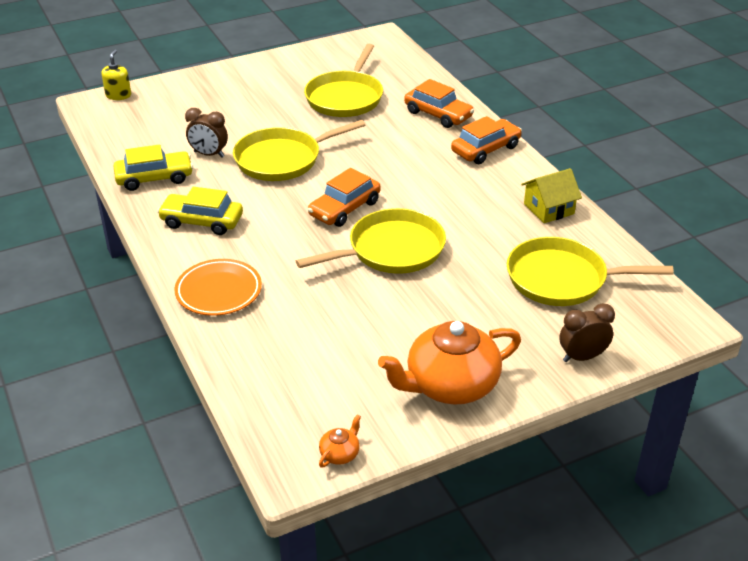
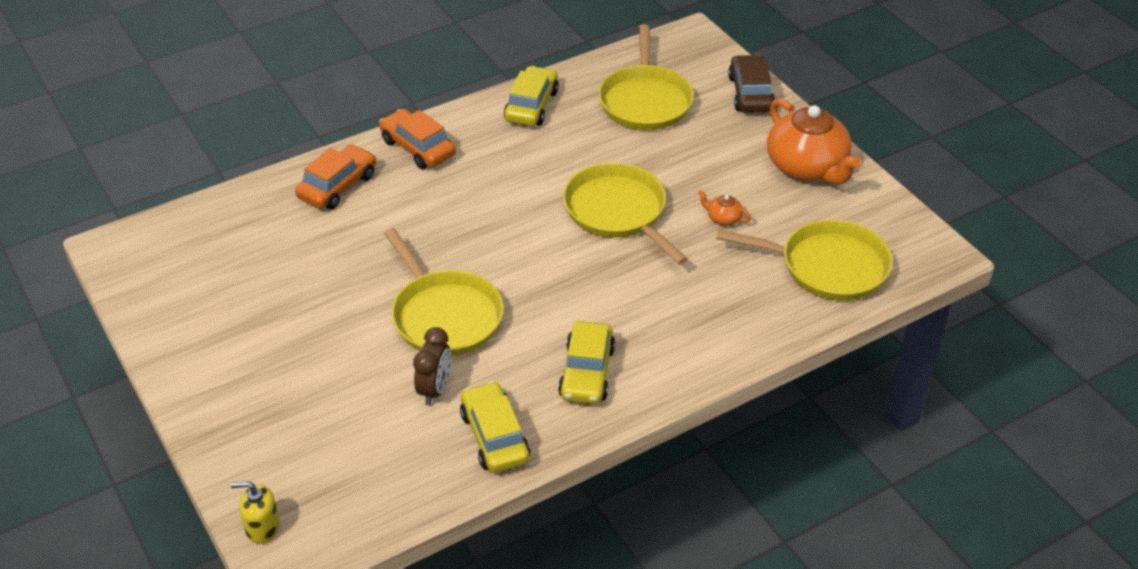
camera: 95 degrees left, 5 degrees up
orange plate [174,259,262,316] -> none
yellow pan [304,44,383,117] -> yellow pan moved to [716,220,893,300]
orange car [308,168,381,227] -> none
orange teapot [319,414,361,468] -> orange teapot moved to [698,190,751,226]
yellow house [521,168,582,223] -> yellow car [504,66,559,126]
brown clock [559,303,615,362] -> brown car [728,55,775,113]

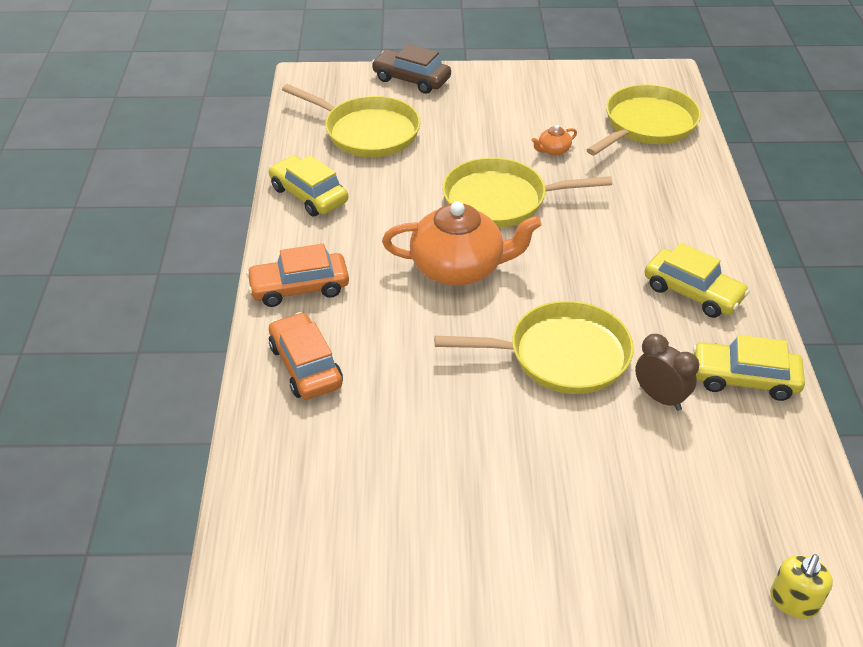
camera: 60 degrees left, 0 degrees up
orange teapot [767,98,861,185] -> orange teapot moved to [382,201,542,286]

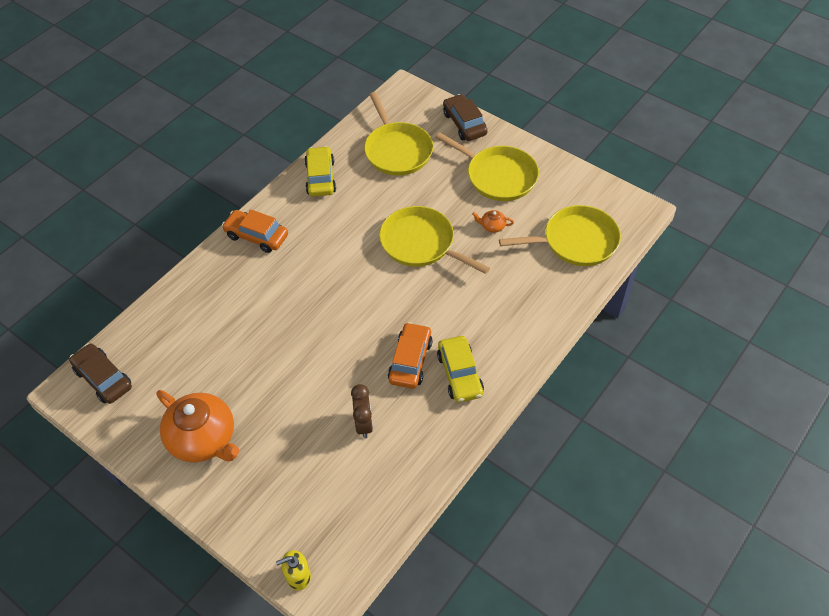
camera: 40 degrees right, 10 degrees up
orange car [269,312,343,400] -> orange car moved to [388,322,433,389]
orange teapot [382,201,542,286] -> orange teapot moved to [156,390,239,463]
yellow pan [435,301,634,394] -> yellow pan moved to [436,132,539,201]
yellow car [693,335,805,401] -> none
none -> brown car [69,343,132,404]

